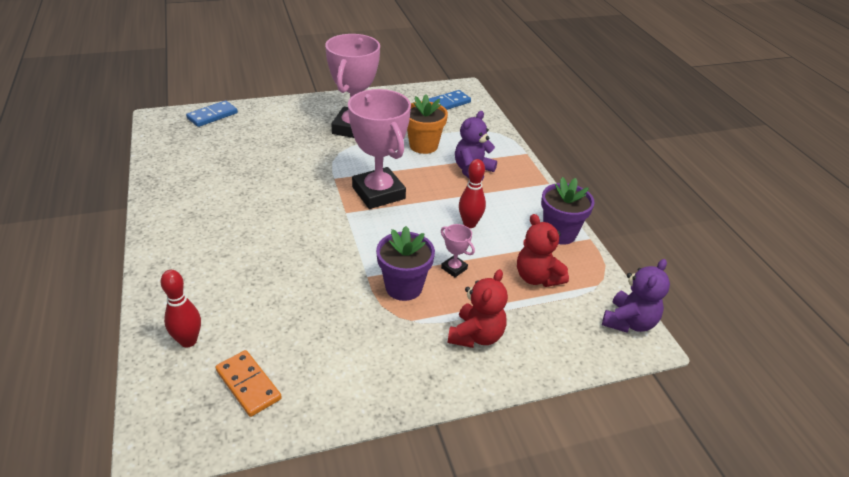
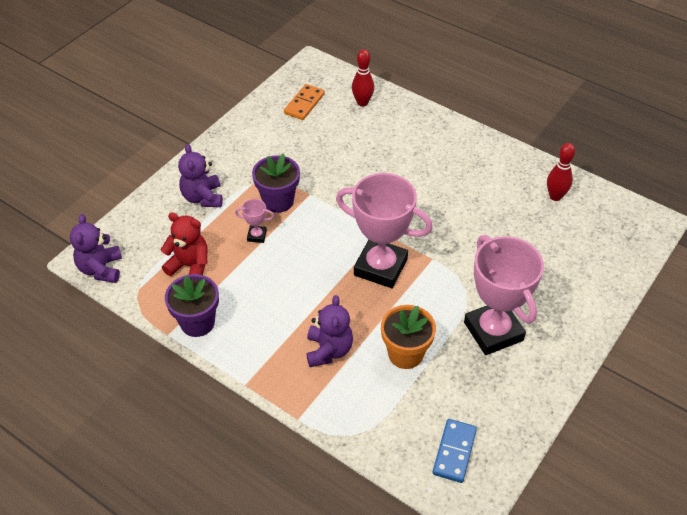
camera: 145 degrees right, 10 degrees up
blue domino [186,100,238,127] -> none
orange domino [215,350,282,417] -> orange domino turned 75 degrees counterclockwise [284,84,325,120]
red teddy bear [448,269,508,348] -> purple teddy bear [178,144,223,207]
red bowling pin [459,159,486,228] -> red bowling pin moved to [547,143,575,201]

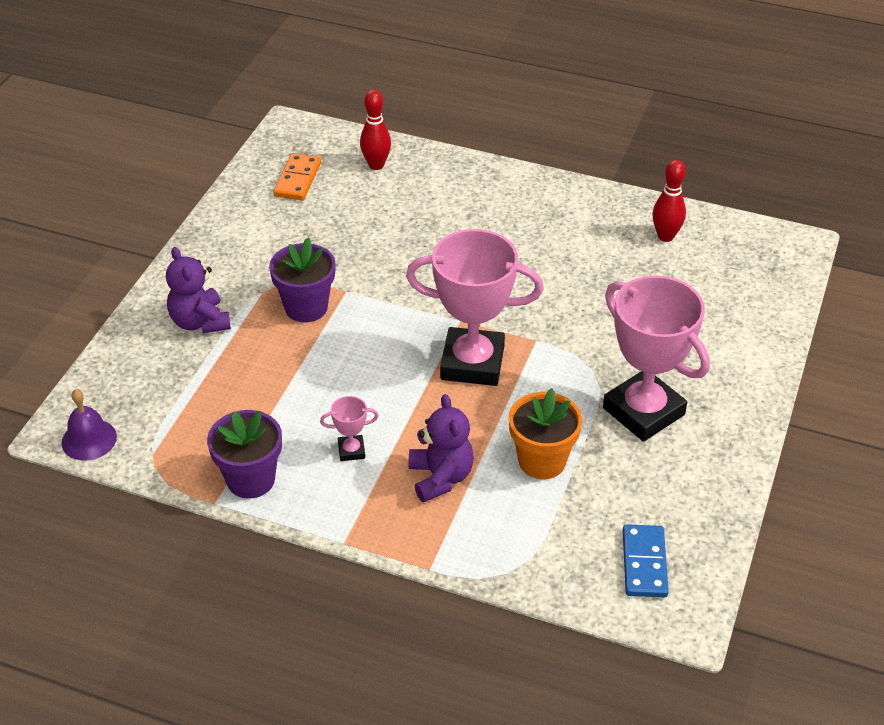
camera: 15 degrees left, 5 degrees down
purple teddy bear [70,214,122,283] -> purple bell [62,389,117,461]
red teddy bear [161,213,208,276] -> none
pink trophy [235,199,274,243] -> pink trophy moved to [320,396,379,461]

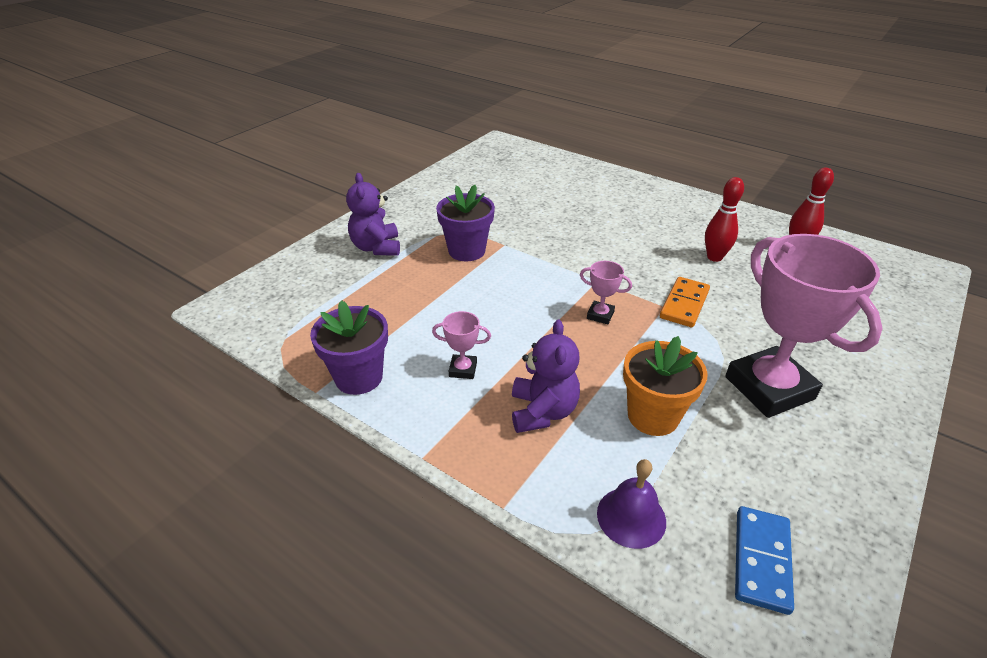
camera: 15 degrees right, 5 degrees down
purple bell [62,389,117,461] -> purple bell moved to [597,459,666,549]
orange domino [273,153,321,200] -> orange domino moved to [660,277,710,327]
red bowling pin [360,90,391,170] -> red bowling pin moved to [705,177,744,262]
pink trophy [406,229,544,386] -> pink trophy [580,261,632,324], size x0.41

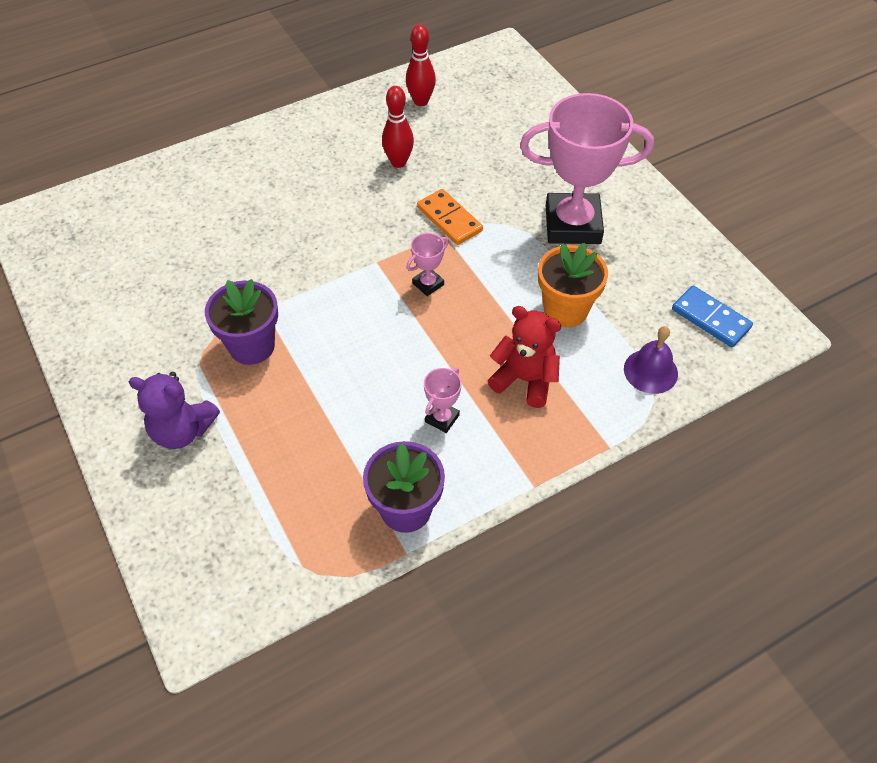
camera: 65 degrees left, 15 degrees up
purple teddy bear [512,320,580,433] -> red teddy bear [488,306,561,408]

